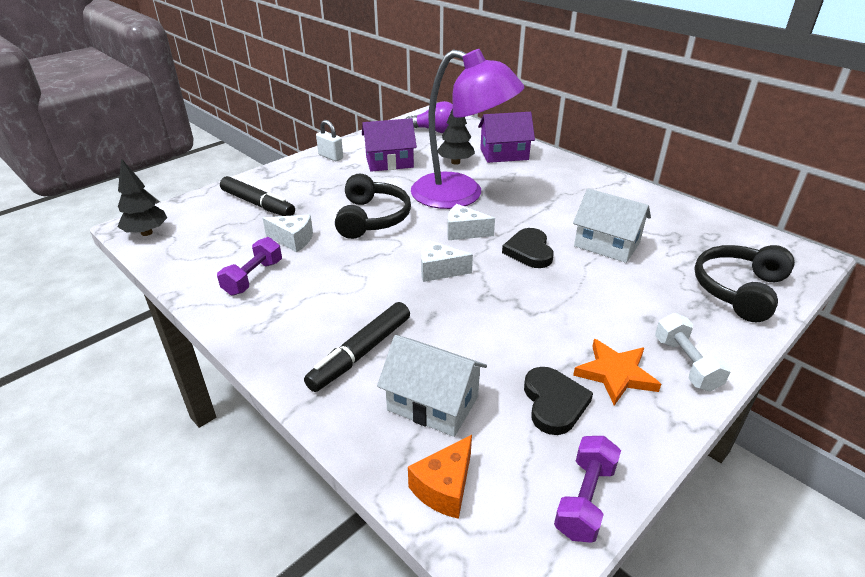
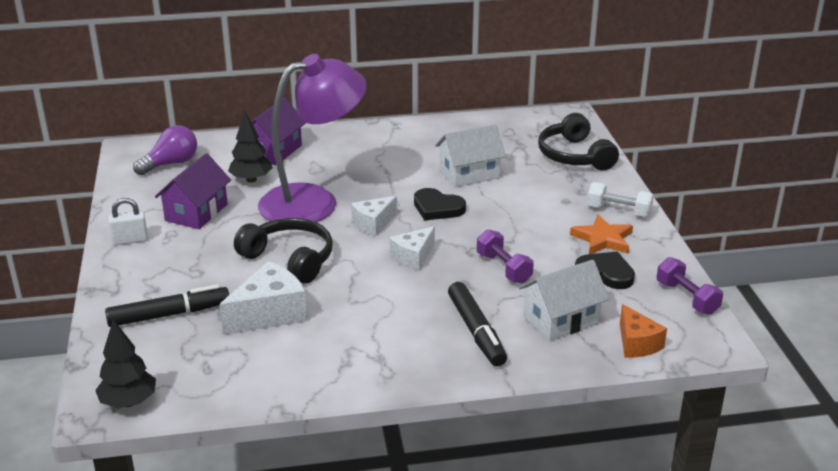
camera: 55 degrees left, 5 degrees down
purple dumbbell [217,237,282,295] -> purple dumbbell moved to [477,229,534,284]
white cheese [263,214,313,252] -> white cheese [219,261,307,335], size x1.56

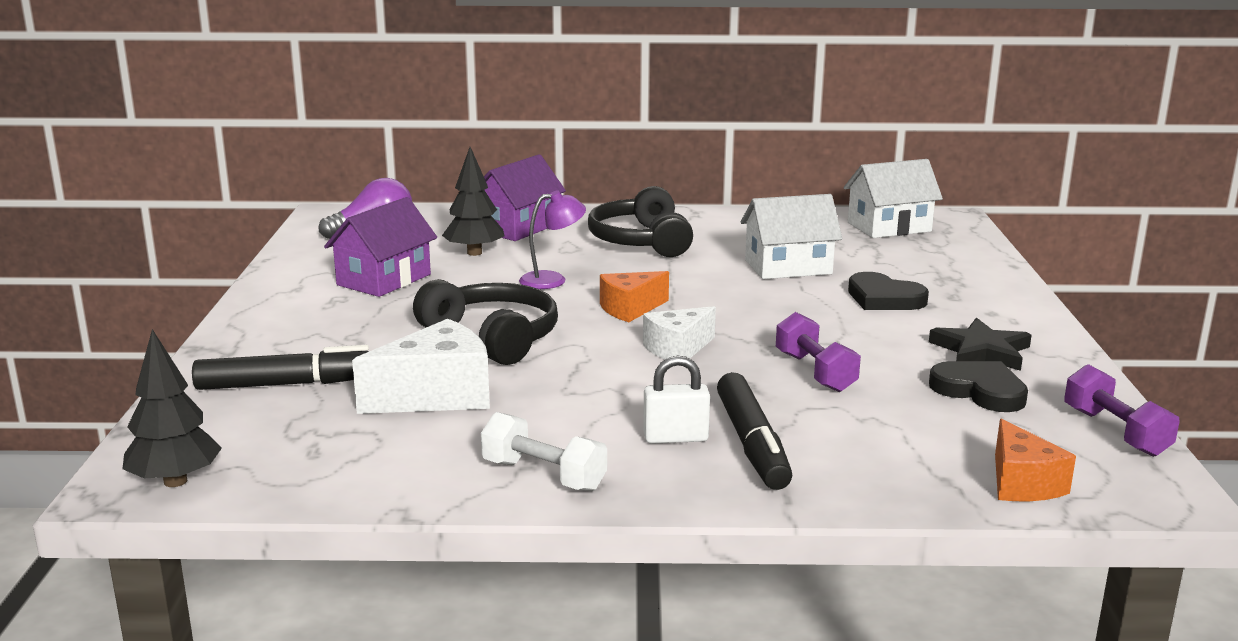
camera: 10 degrees right, 10 degrees down
white padlock [108,198,148,245] -> white padlock moved to [643,356,710,444]
purple lamp [258,54,367,222] -> purple lamp [519,190,586,289], size x0.41
white cheese [351,196,397,236] -> orange cheese [600,271,669,322]
black heart [414,188,466,220] -> black heart moved to [848,272,929,310]
white house [518,260,609,341] -> white house moved to [844,159,943,238]
black headphones [538,113,619,170] -> black headphones moved to [588,186,693,257]
orange star [570,215,633,254] -> black star [929,318,1032,371]
white dumbbell [587,182,654,217] -> white dumbbell moved to [481,412,607,492]

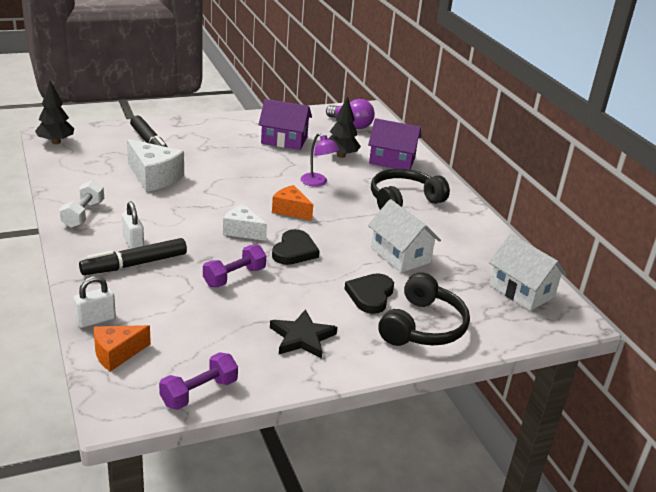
camera: 65 degrees right, 10 degrees up
black headphones [413,279,558,365] -> black headphones moved to [378,272,470,346]
black heart [929,361,1028,412] -> black heart moved to [272,229,320,265]
none -> white padlock [74,276,116,328]

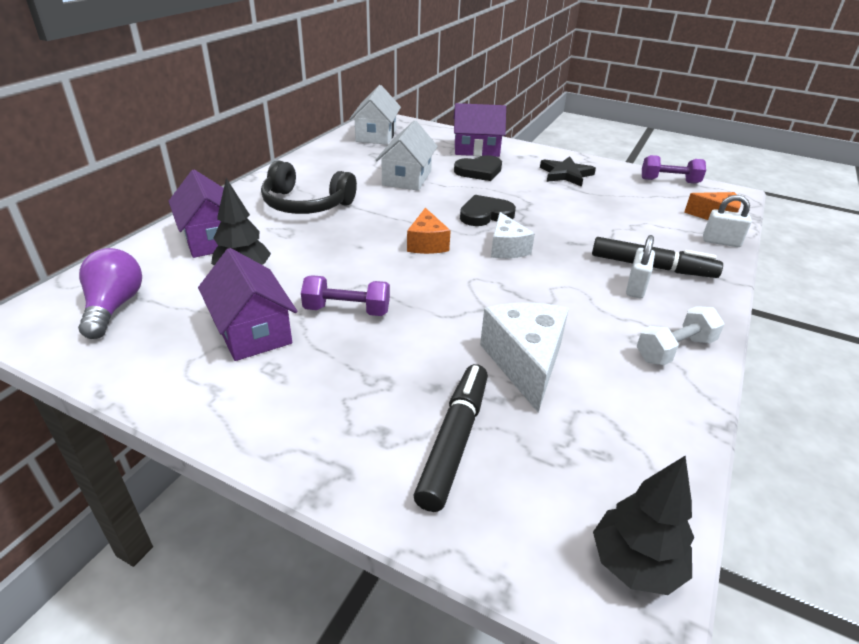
camera: 130 degrees left, 5 degrees up
purple dumbbell [203,245,266,287] -> purple dumbbell moved to [301,275,390,316]
purple lamp [300,133,340,187] -> none
black headphones [378,272,470,346] -> purple house [454,103,506,157]

